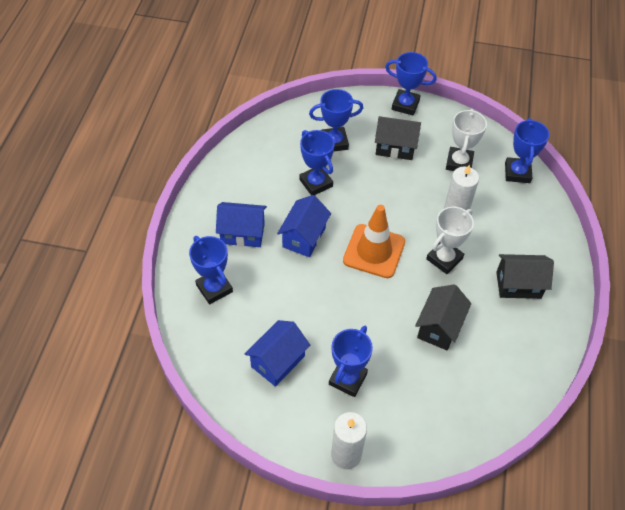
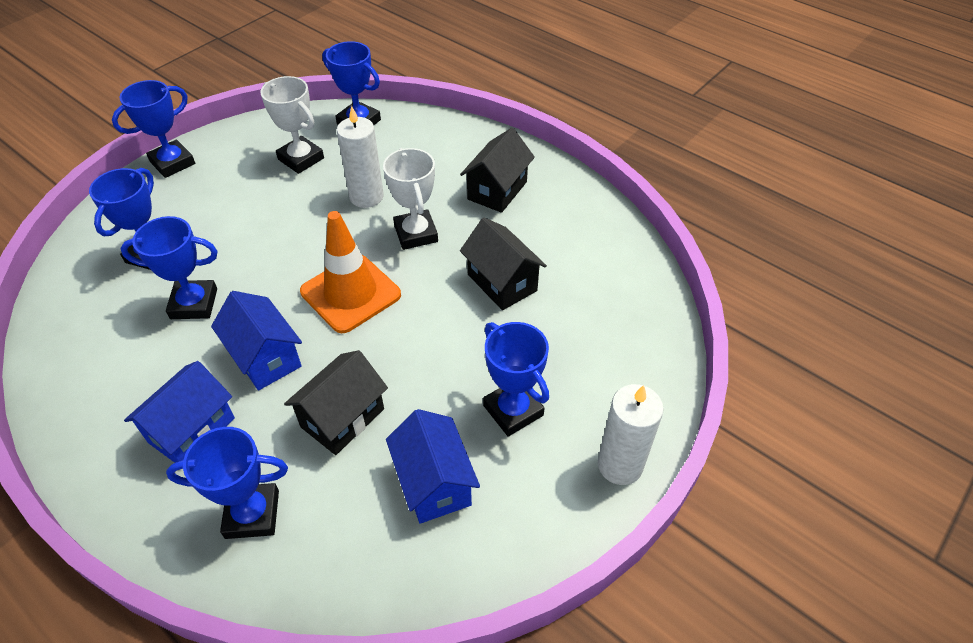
camera: 60 degrees left, 5 degrees down
black house [375,116,421,160] -> black house moved to [284,350,388,455]

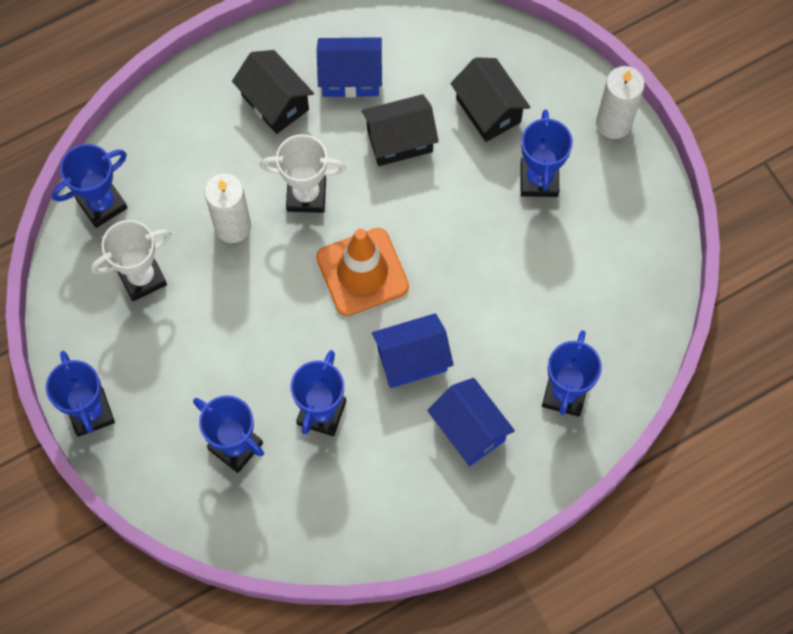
camera: 70 degrees left, 20 degrees up
black house [284,350,388,455] -> black house moved to [450,57,530,142]
blue house [386,409,480,524] -> blue house moved to [317,37,382,98]
blue trophy [483,322,549,436] -> blue trophy turned 75 degrees counterclockwise [520,110,573,197]

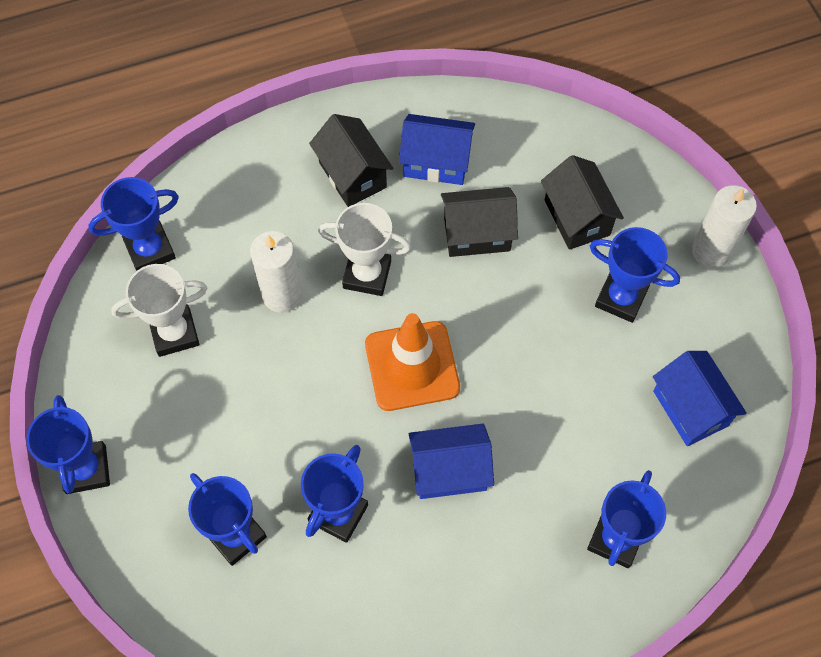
camera: 10 degrees right, 5 degrees down
blue house [427,378,515,466] -> blue house moved to [653,351,747,446]
blue trophy [520,110,573,197] -> blue trophy turned 75 degrees counterclockwise [590,227,680,323]

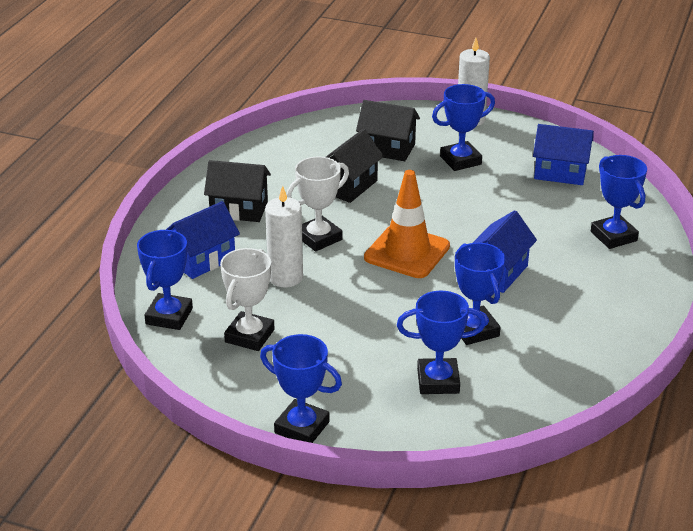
camera: 50 degrees left, 30 degrees down
blue house [399,114,475,185] -> blue house moved to [166,201,240,279]

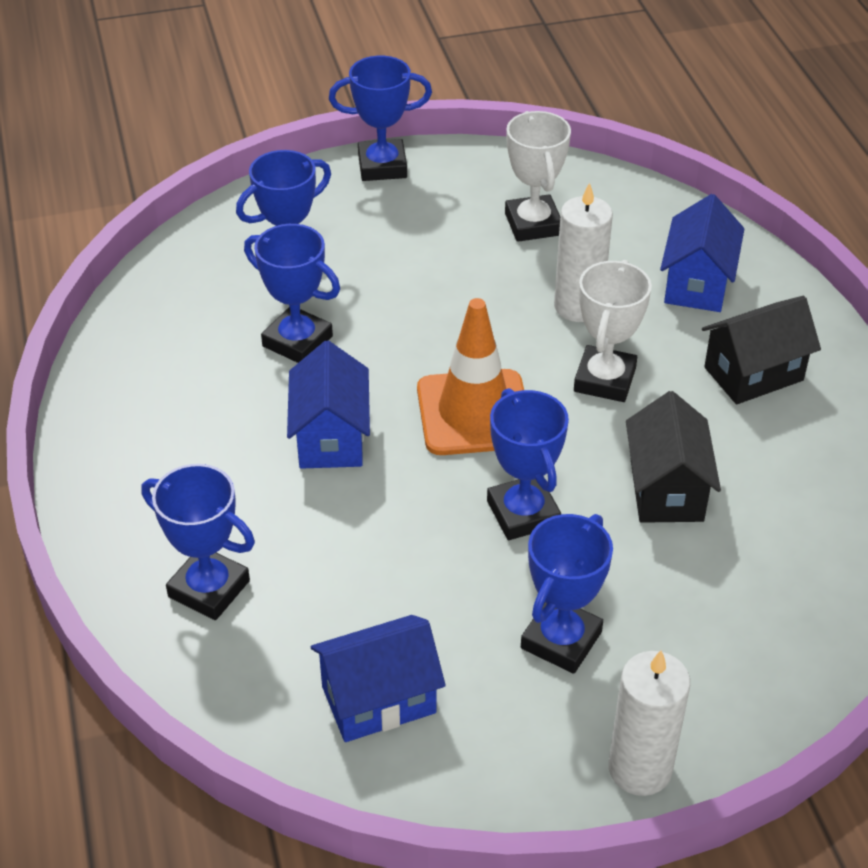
camera: 145 degrees right, 10 degrees up
blue trophy [137,230,193,330] -> blue trophy moved to [487,388,569,540]
black house [356,100,420,161] -> none

